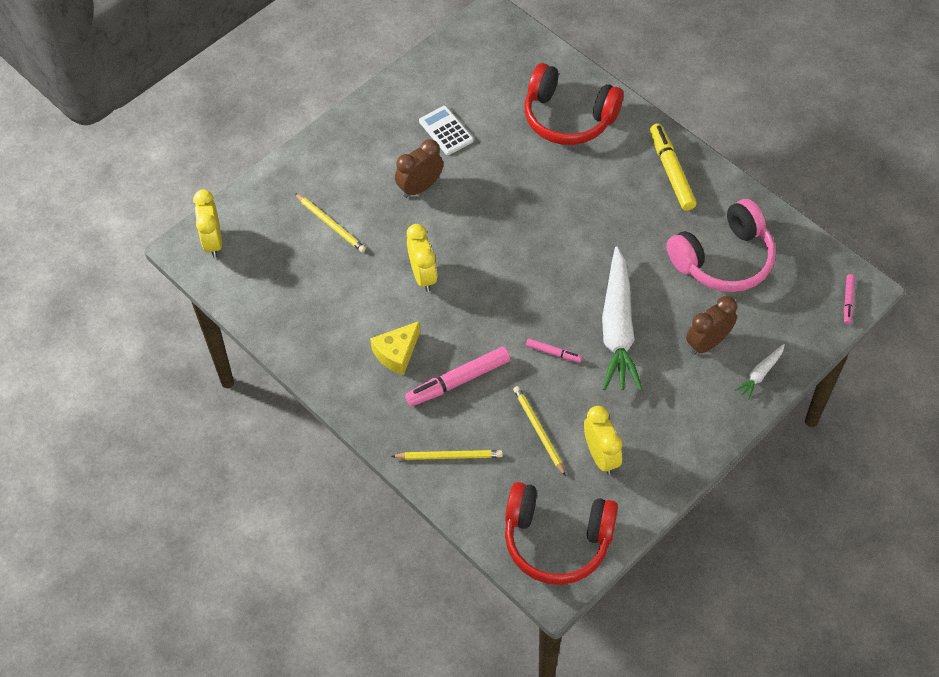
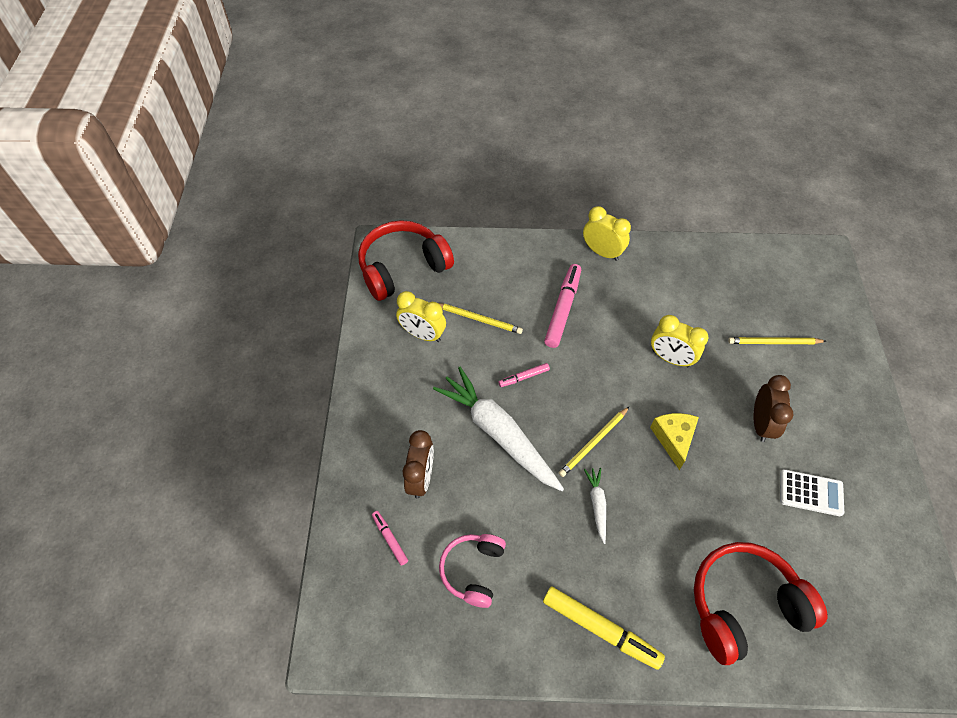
camera: 135 degrees right, 0 degrees up
yellow clock [193,189,222,258] -> yellow clock moved to [583,206,631,261]
yellow cheese [370,321,420,375] -> yellow cheese moved to [650,413,699,470]
yellow pencil [391,450,503,460] -> yellow pencil moved to [559,407,629,477]
pink headphones [666,199,775,292] -> pink headphones [439,534,506,608], size x0.61
white carrot [734,344,785,400] -> white carrot moved to [584,468,606,544]
pink marker [844,274,855,324] -> pink marker moved to [372,511,408,566]

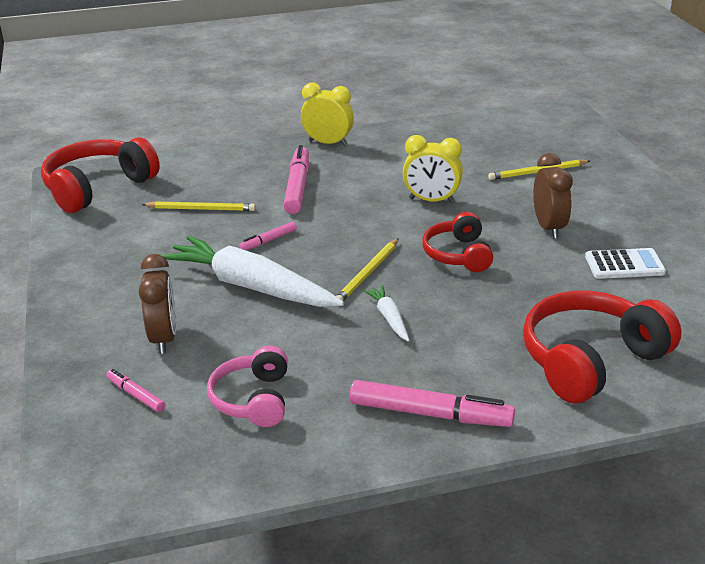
camera: 15 degrees left, 25 degrees down
yellow clock [396,291,446,342] -> none
yellow marker [543,587,665,670] -> pink marker [350,380,515,427]
yellow cheese [650,413,699,470] -> red headphones [422,212,494,272]

